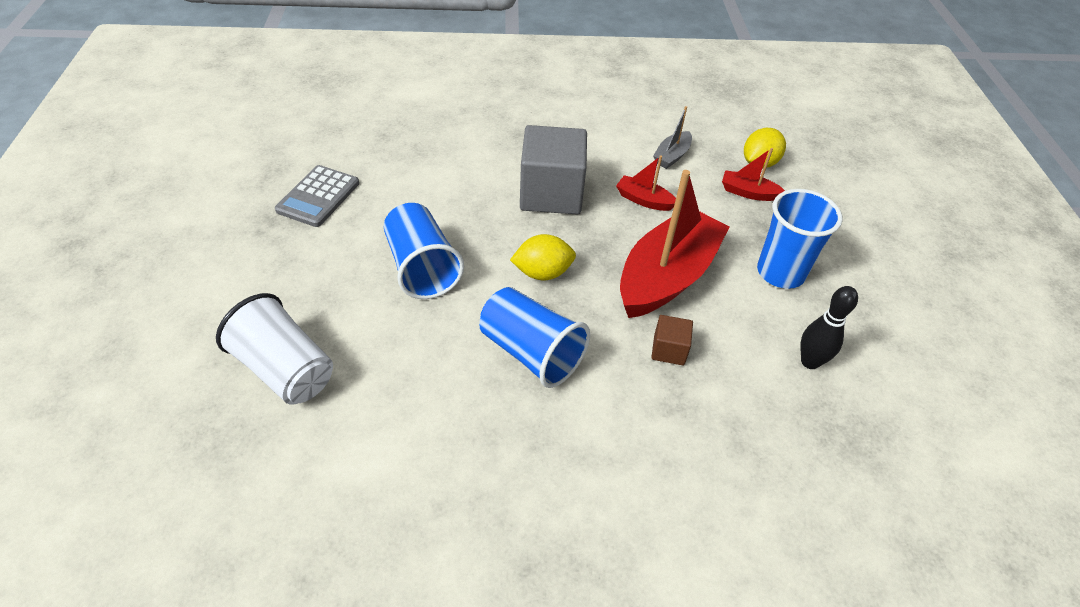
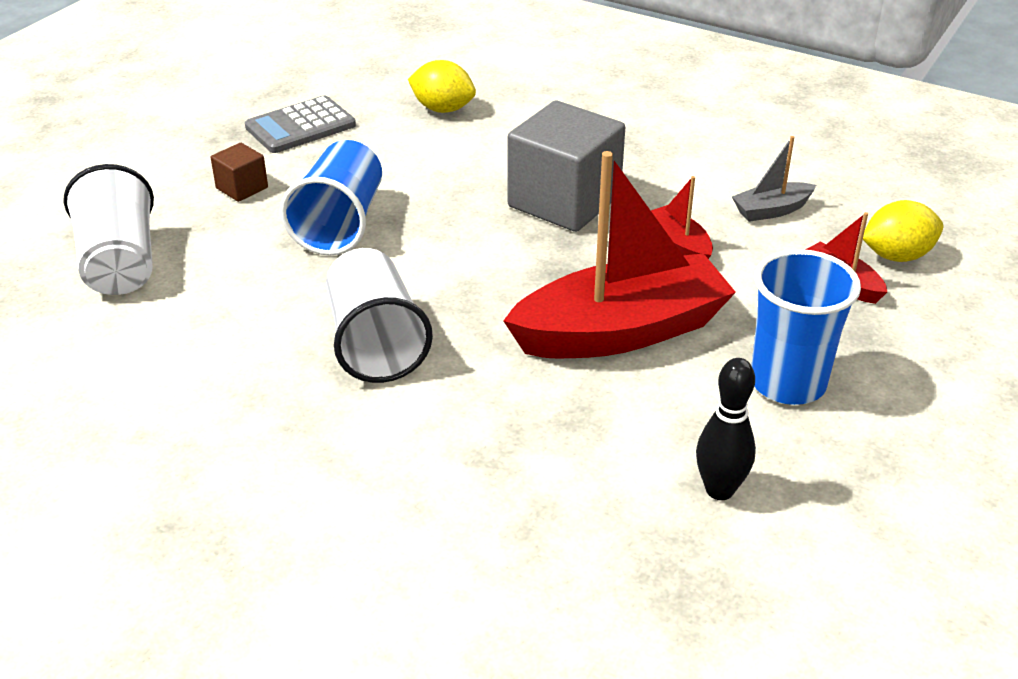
camera: 35 degrees right, 10 degrees down
blue cup [479,287,590,388] -> white cup [326,248,433,383]
yellow lemon [510,234,576,280] -> yellow lemon moved to [408,60,476,113]
brown cube [651,315,693,365] -> brown cube moved to [211,143,268,202]

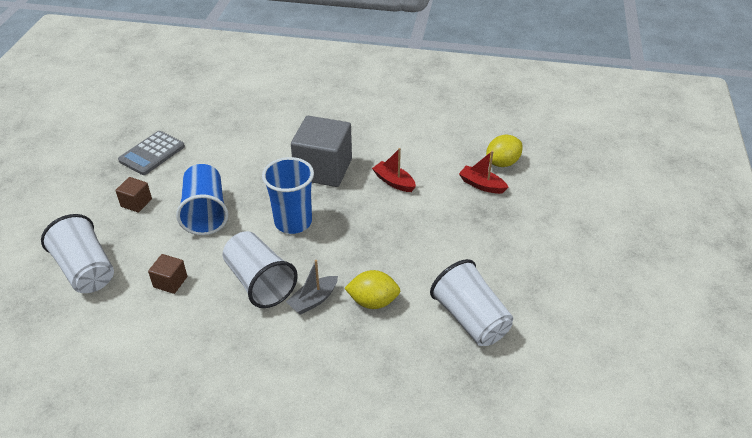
camera: 20 degrees left, 5 degrees up
yellow lemon [408,60,476,113] -> yellow lemon moved to [344,270,400,309]
red boat [503,151,736,358] -> none
black bowling pin [696,358,756,500] -> white cup [430,259,513,346]
grey boat [732,136,816,222] -> grey boat moved to [286,260,338,315]
blue cup [751,249,861,405] -> blue cup moved to [262,157,314,234]
none -> brown cube [148,254,187,294]

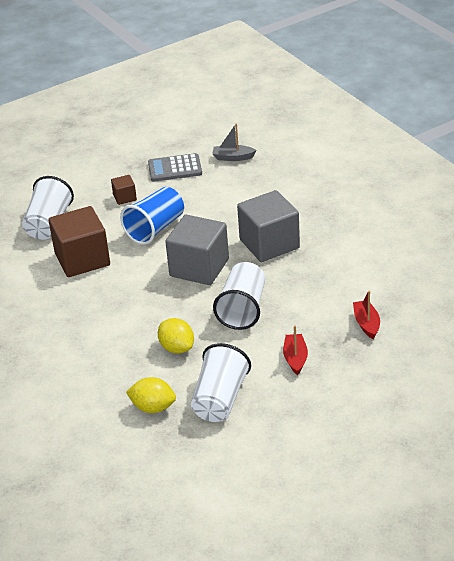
camera: 50 degrees right, 5 degrees down
brown cube [148,254,187,294] -> brown cube [49,206,110,277], size x2.18
white cup [223,231,298,308] -> white cup moved to [213,262,265,330]
blue cup [262,157,314,234] -> grey cube [165,215,229,285]
grey boat [286,260,338,315] -> grey boat moved to [212,123,257,161]
red boat [372,148,416,192] -> red boat moved to [283,325,308,375]
yellow lemon [486,135,522,167] -> yellow lemon moved to [126,377,176,413]

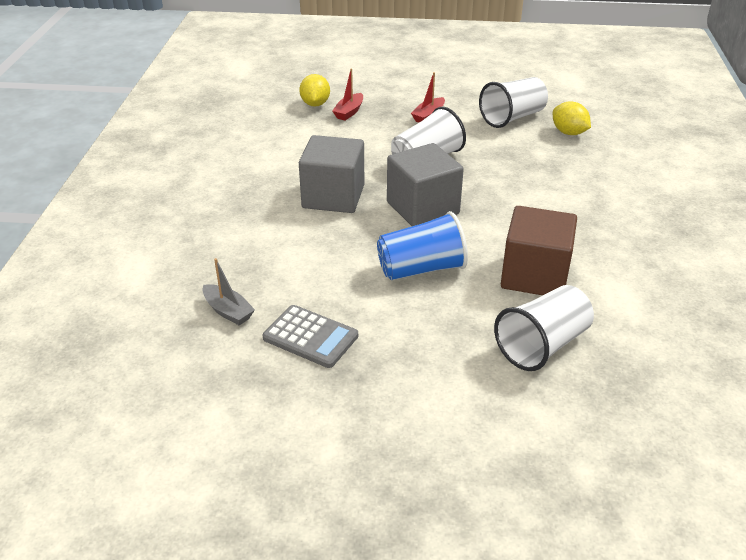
camera: 145 degrees left, 0 degrees up
brown cube [111,175,137,205] -> none
yellow lemon [158,318,194,354] -> yellow lemon moved to [299,74,330,107]

